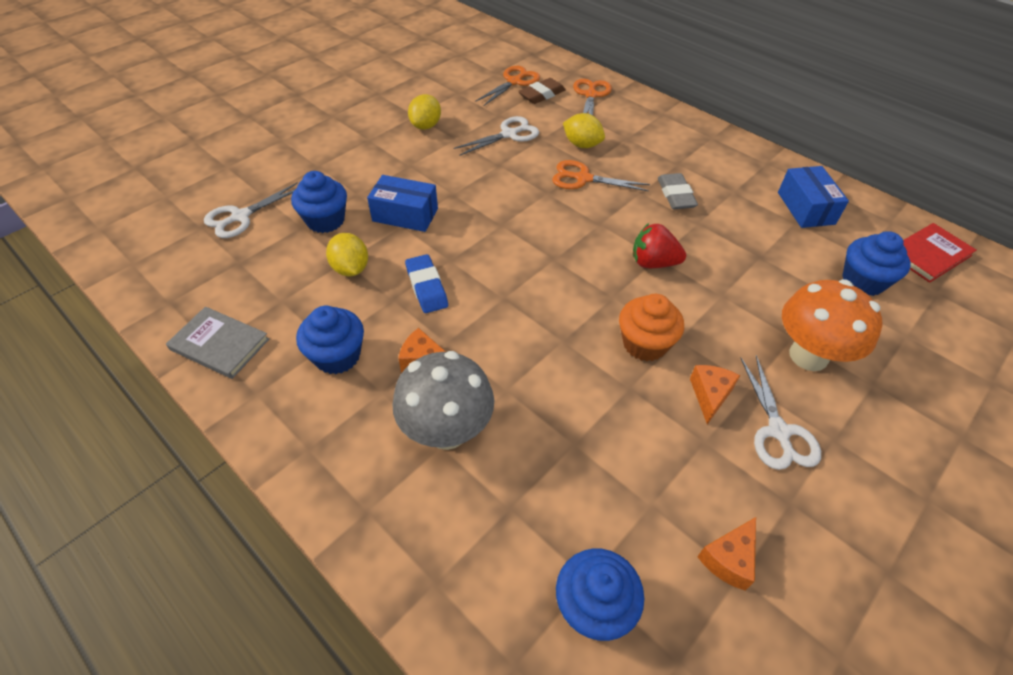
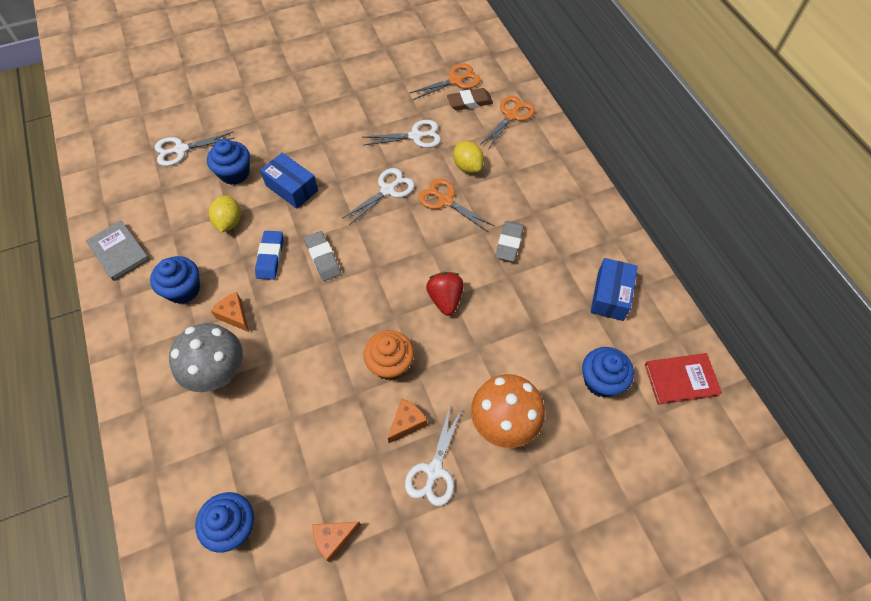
camera: 25 degrees right, 10 degrees up
yellow lemon [408,94,441,130] -> none
red strawberry [633,223,686,268] -> red strawberry turned 45 degrees clockwise [426,272,464,316]
none -> grey eraser [304,231,341,281]
none -> white scissors [343,168,415,225]

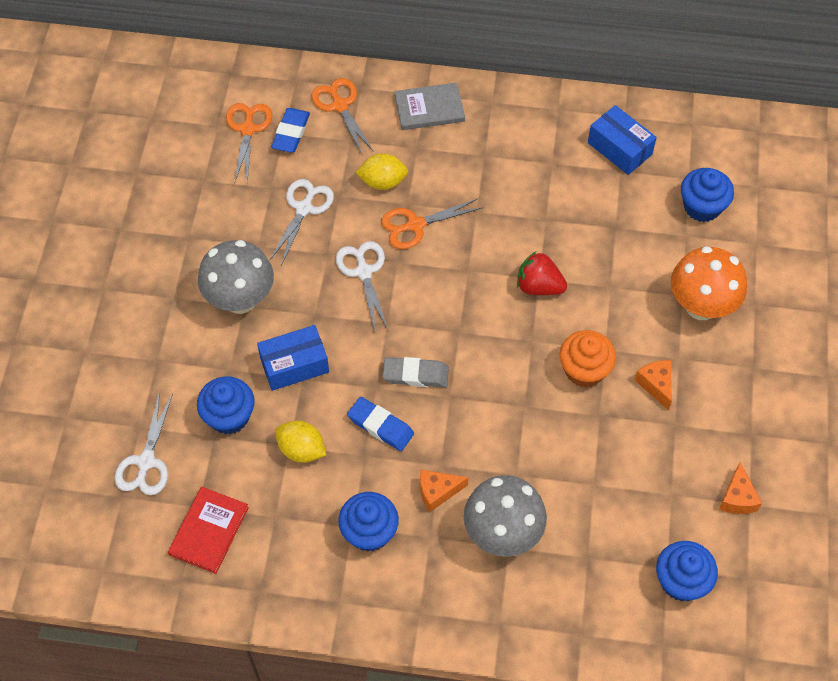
camera: 60 degrees left, 0 degrees up
grey book [86,220,150,281] -> grey book moved to [394,83,465,130]
white scissors [405,407,462,506] -> none
brown eraser [447,88,493,111] -> blue eraser [271,108,310,153]
grey eraser [495,221,524,262] -> none
red book [645,353,722,405] -> red book moved to [168,487,249,574]
none -> grey mushroom [198,240,274,314]

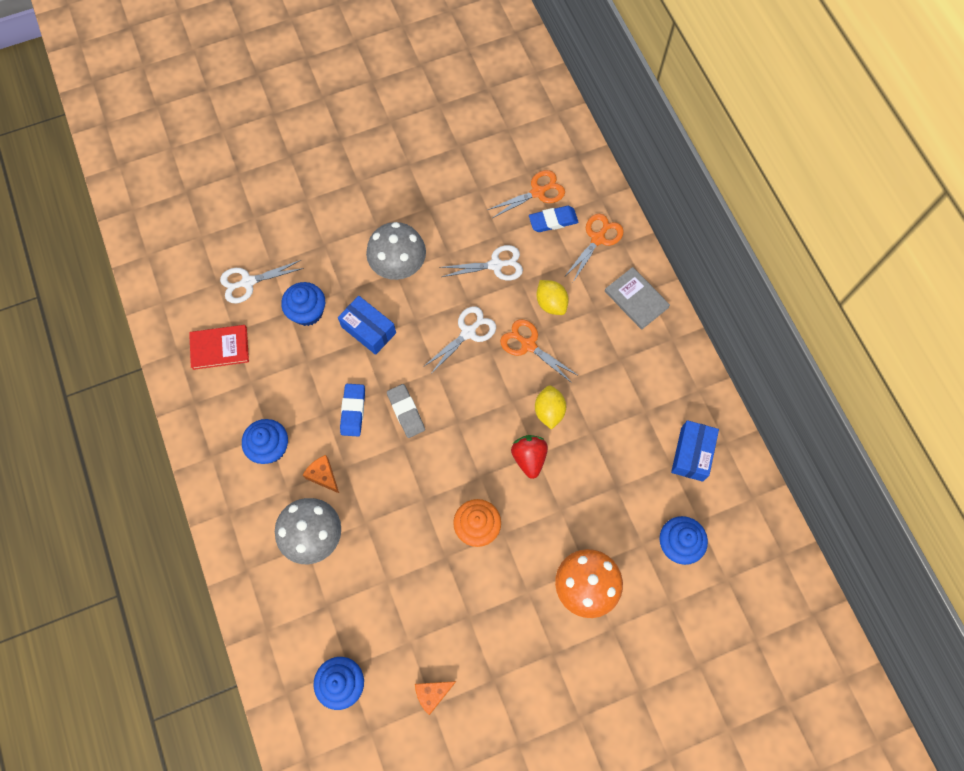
camera: 60 degrees right, 10 degrees up
yellow lemon [275,421,326,463] -> yellow lemon moved to [535,386,566,430]
orange cheese [635,360,672,411] -> none

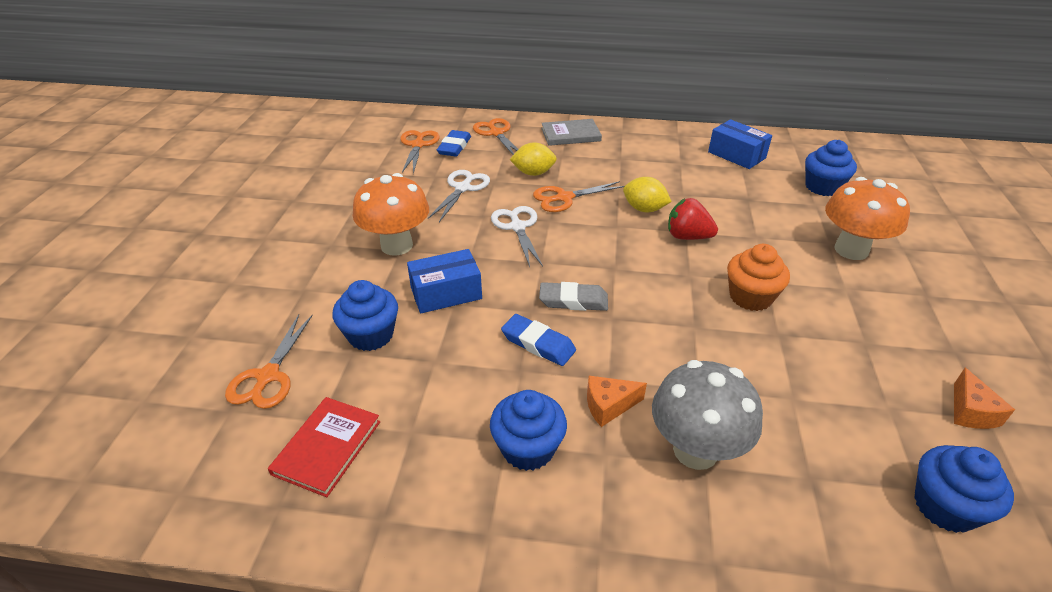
camera: 60 degrees left, 30 degrees down
white scissors [220,260,304,303] -> orange scissors [225,314,313,409]
grey mushroom [366,222,426,280] -> orange mushroom [353,173,429,256]

